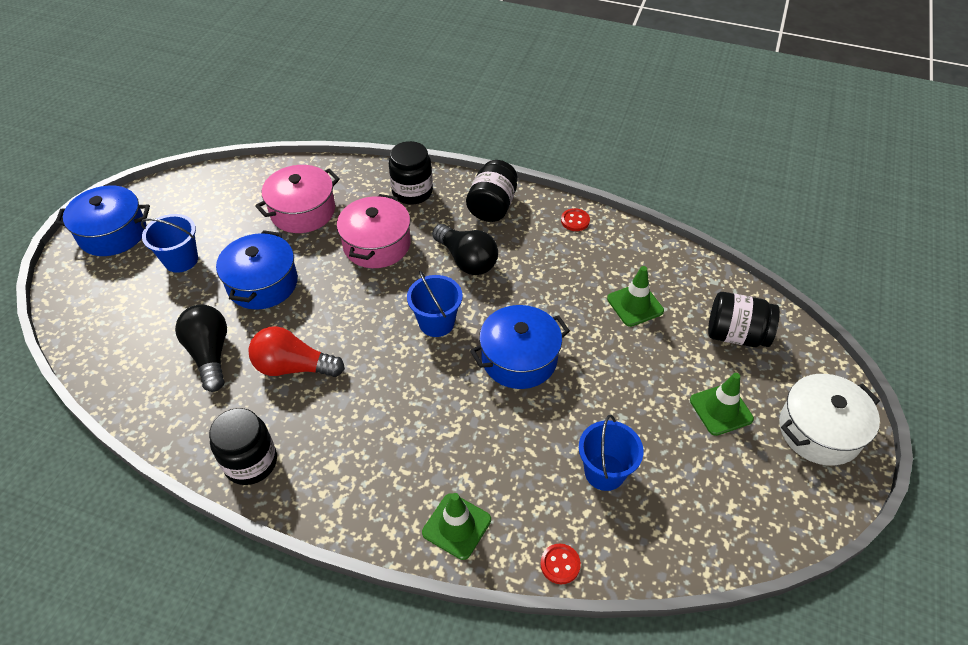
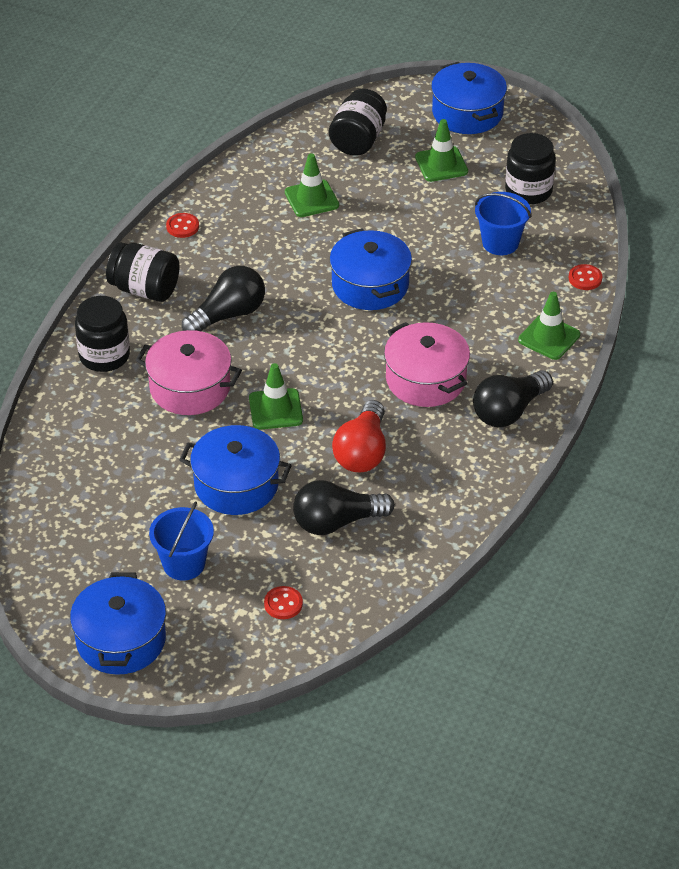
camera: 85 degrees left, 5 degrees down
black jar [209,408,277,485] -> black jar moved to [505,133,556,205]
pink pot [255,165,340,233] -> pink pot moved to [384,322,470,407]
blue bucket [407,271,463,337] -> none
white pot [779,374,880,466] -> blue pot [431,62,507,134]
none -> green traffic cone [249,363,303,430]
none -> red button [264,586,303,619]
none -> black light bulb [473,370,553,427]

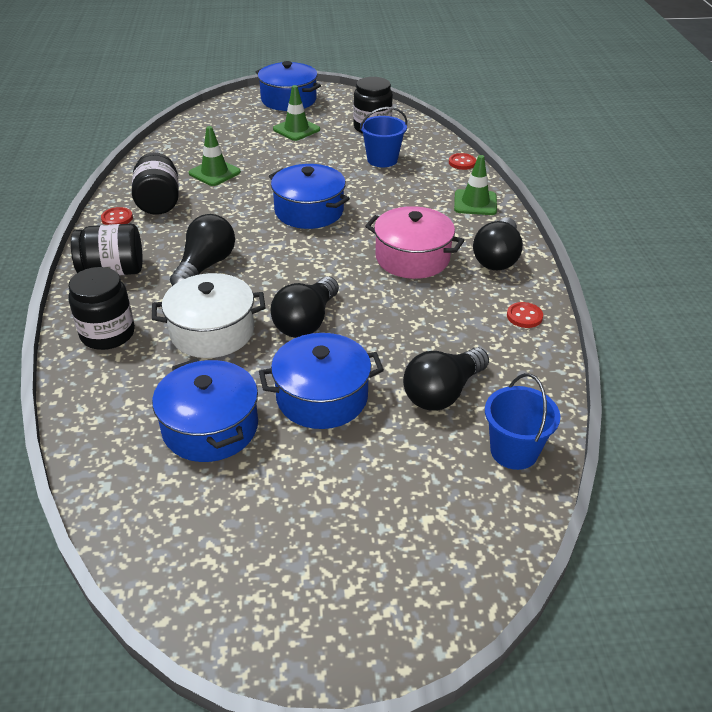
camera: 30 degrees left, 5 degrees down
blue pot [70,572,166,675] -> blue pot moved to [152,358,258,462]
pink pot [135,330,242,415] -> white pot [152,273,266,358]
blue bucket [149,501,214,581] -> blue bucket moved to [485,373,560,470]
green traffic cone [249,363,303,430] -> black light bulb [270,277,339,338]
red button [264,586,303,619] -> red button moved to [507,302,543,328]
black jar [329,89,387,156] -> black jar moved to [132,152,179,215]
red light bulb [332,400,386,473] -> none

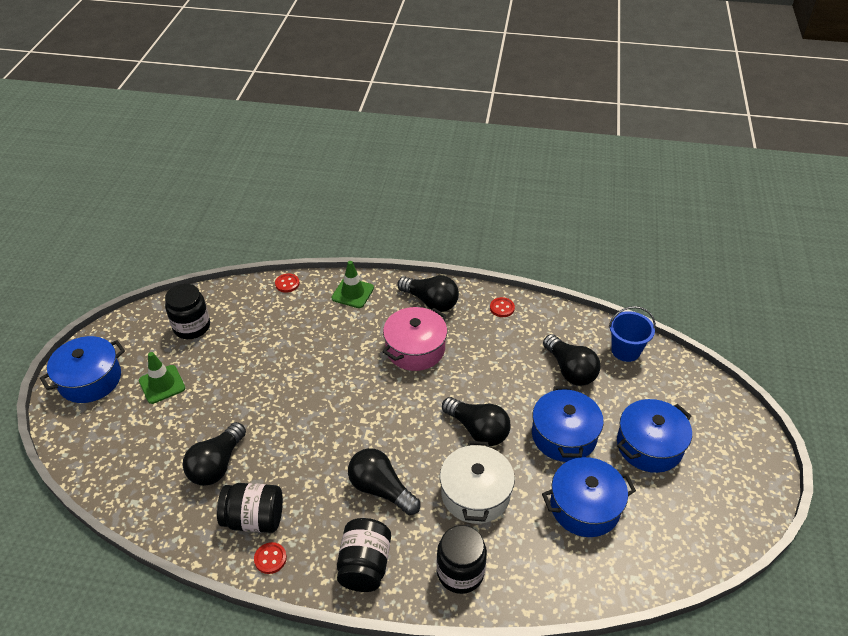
camera: 75 degrees left, 5 degrees up
green traffic cone [189,126,241,186] -> black light bulb [183,422,246,486]
blue pot [269,164,350,229] -> blue pot moved to [617,399,692,473]
blue bucket [360,107,407,167] -> none

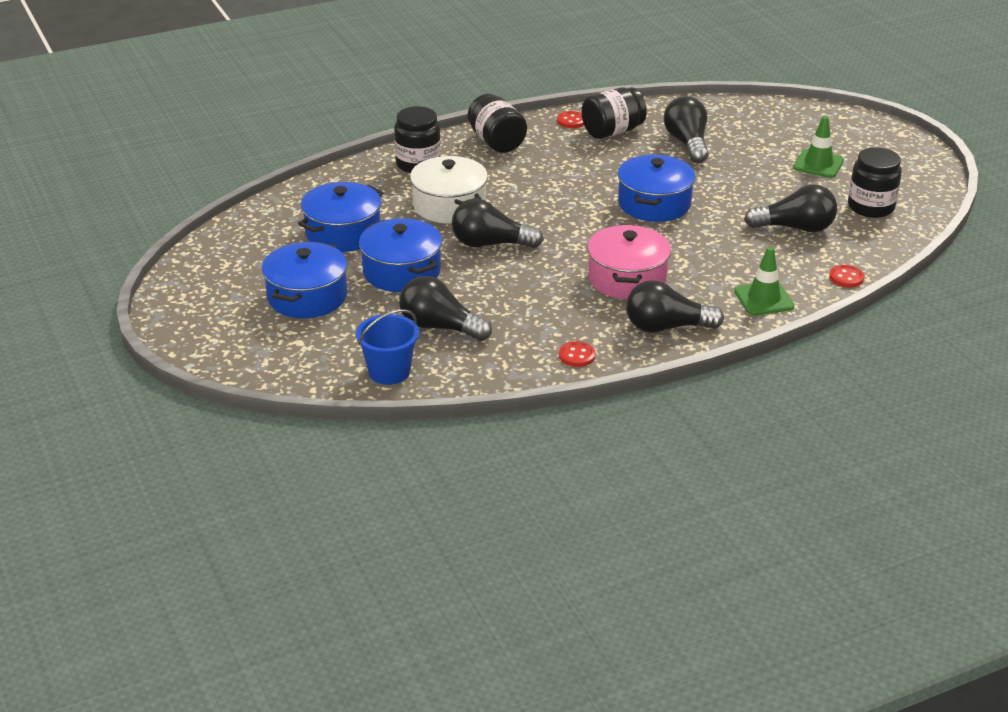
camera: 145 degrees right, 10 degrees down
blue pot [40,336,125,403] -> blue pot moved to [618,154,696,222]
black light bulb [348,448,420,515] -> black light bulb moved to [744,184,837,232]

